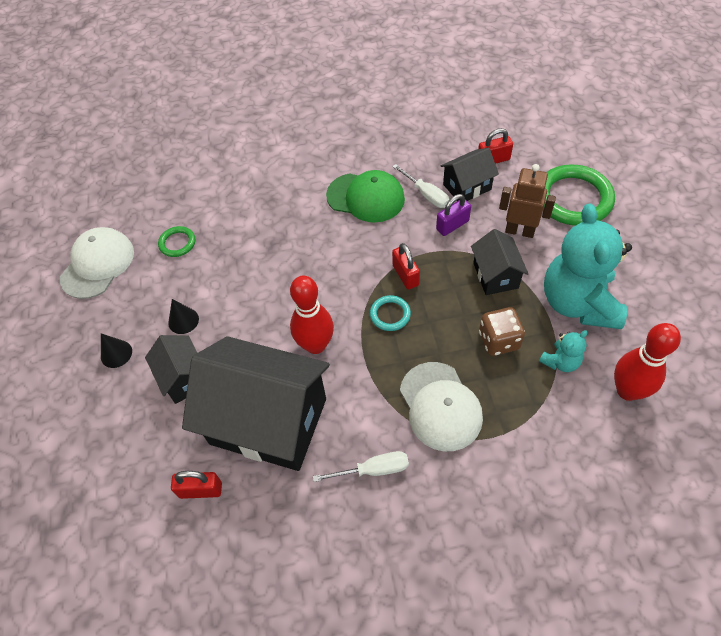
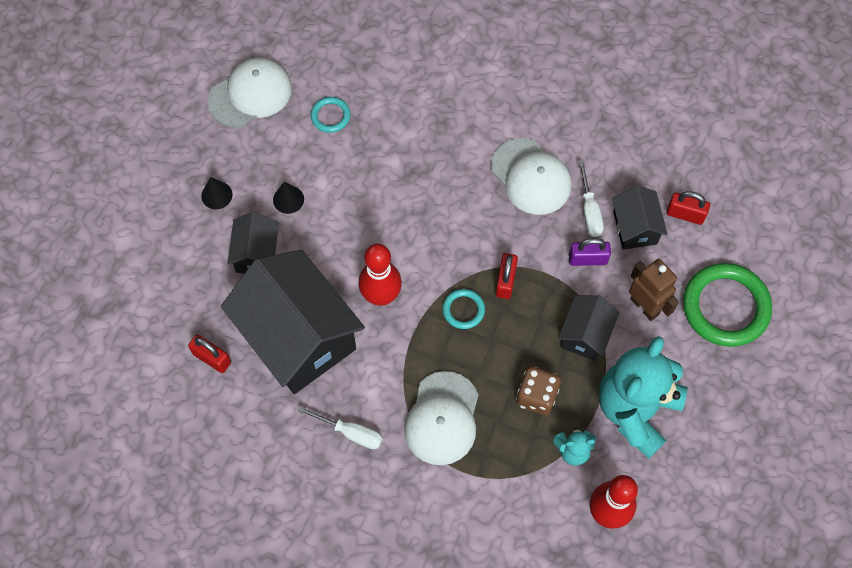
camera: 30 degrees right, 10 degrees up
green ring [158,226,195,257] -> turquoise ring [311,97,350,133]
green cap [326,170,405,223] -> white cap [491,138,571,215]
black house [441,148,499,201] -> black house turned 75 degrees clockwise [612,185,668,250]

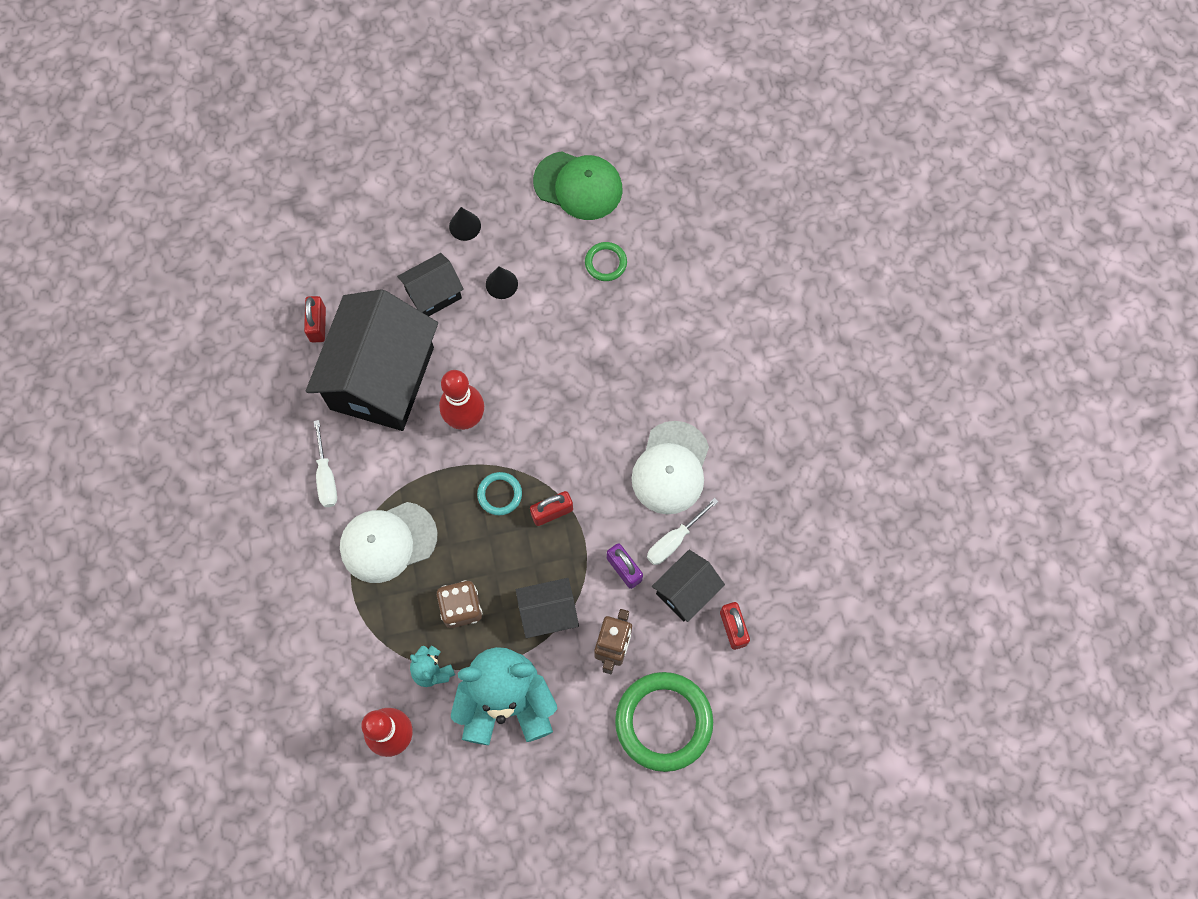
camera: 55 degrees right, 5 degrees up
white cap [208,57,292,128] -> green cap [533,151,623,220]
turquoise ring [311,97,350,133] -> green ring [585,242,627,281]

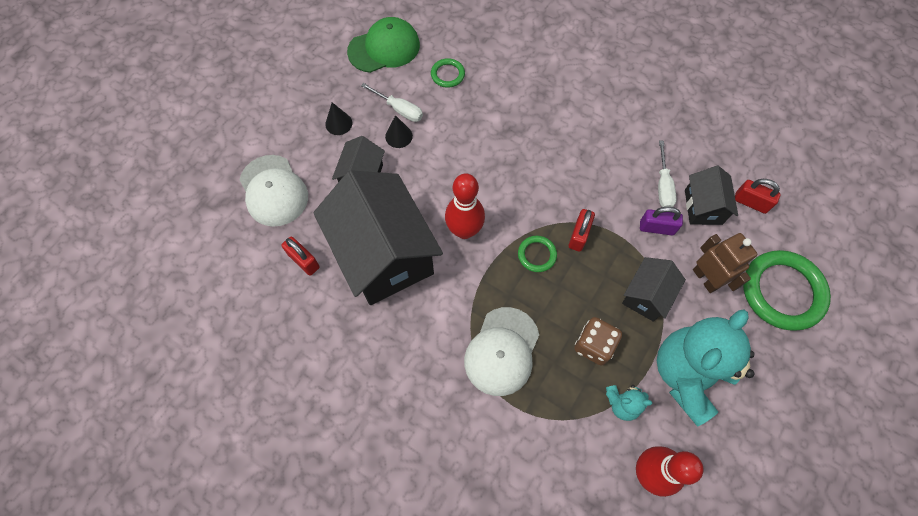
camera: 45 degrees left, 5 degrees down
white screwdriver [314,420,337,507] -> white screwdriver moved to [361,83,423,122]
turquoise ring [477,472,522,515] -> green ring [518,236,557,272]
white cap [632,421,709,514] -> white cap moved to [239,155,308,227]

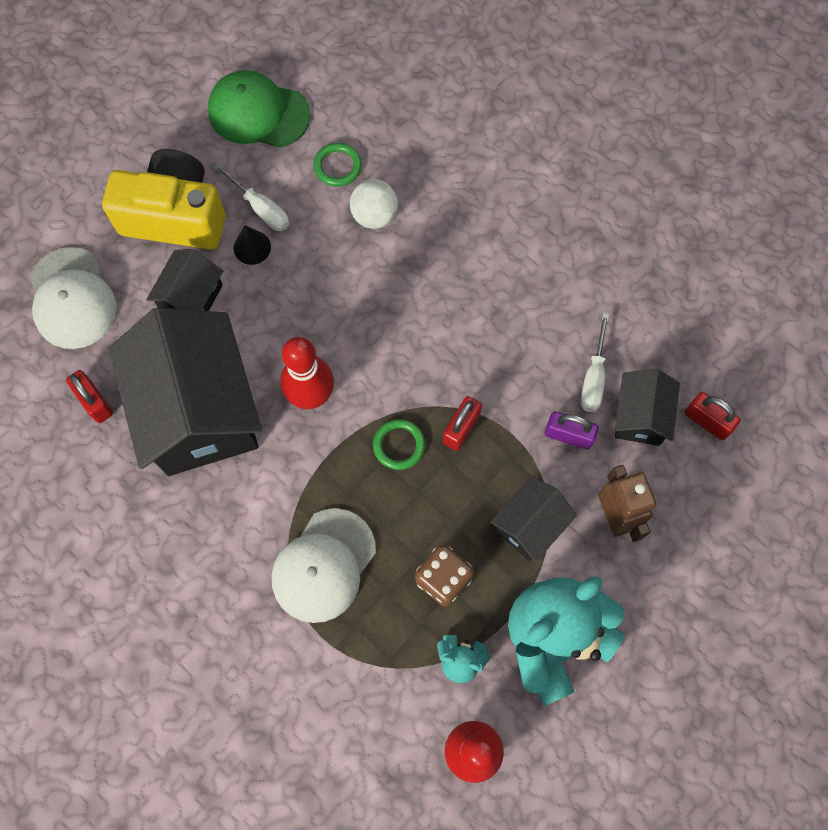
camera: 10 degrees right, 5 degrees up
black cone [325,102,352,135] -> yellow camera [102,149,226,250]
green cap [347,17,420,73] -> green cap turned 150 degrees counterclockwise [208,70,311,148]
green ring [743,250,831,331] -> none
none -> white ball [350,179,398,229]

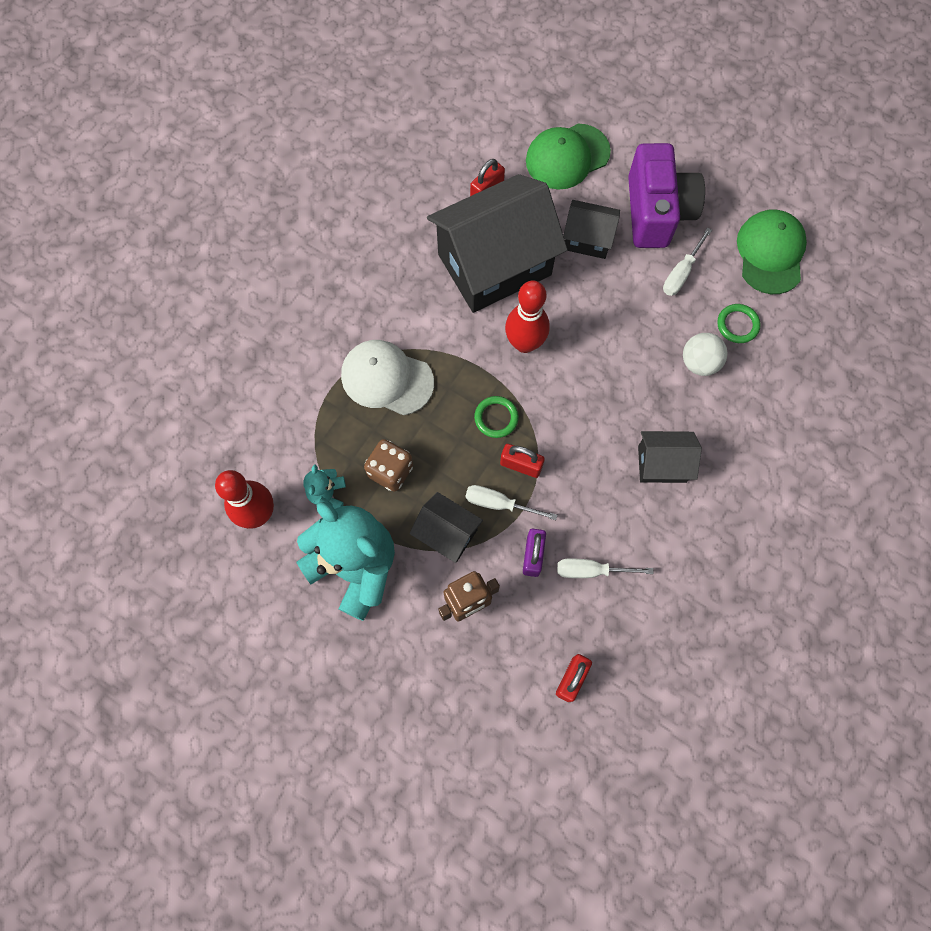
camera: 80 degrees right, 0 degrees up
white cap [30,247,117,349] -> green cap [526,123,611,190]
yellow camera [102,149,226,250] -> purple camera [628,143,705,248]
black cone [234,225,271,265] -> none
black house [615,369,680,446] -> black house moved to [638,431,702,483]
none -> white screwdriver [465,485,558,520]

